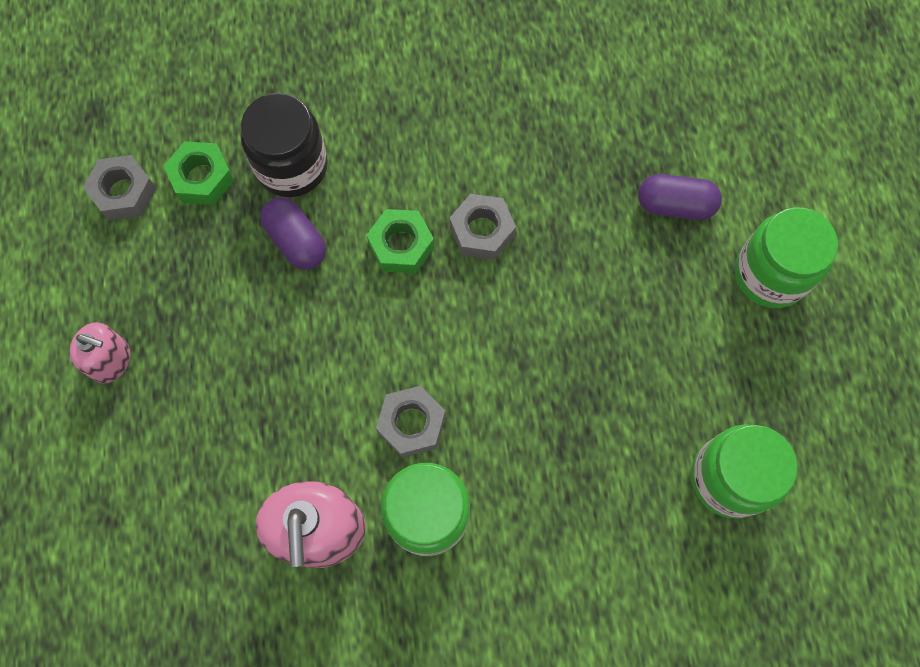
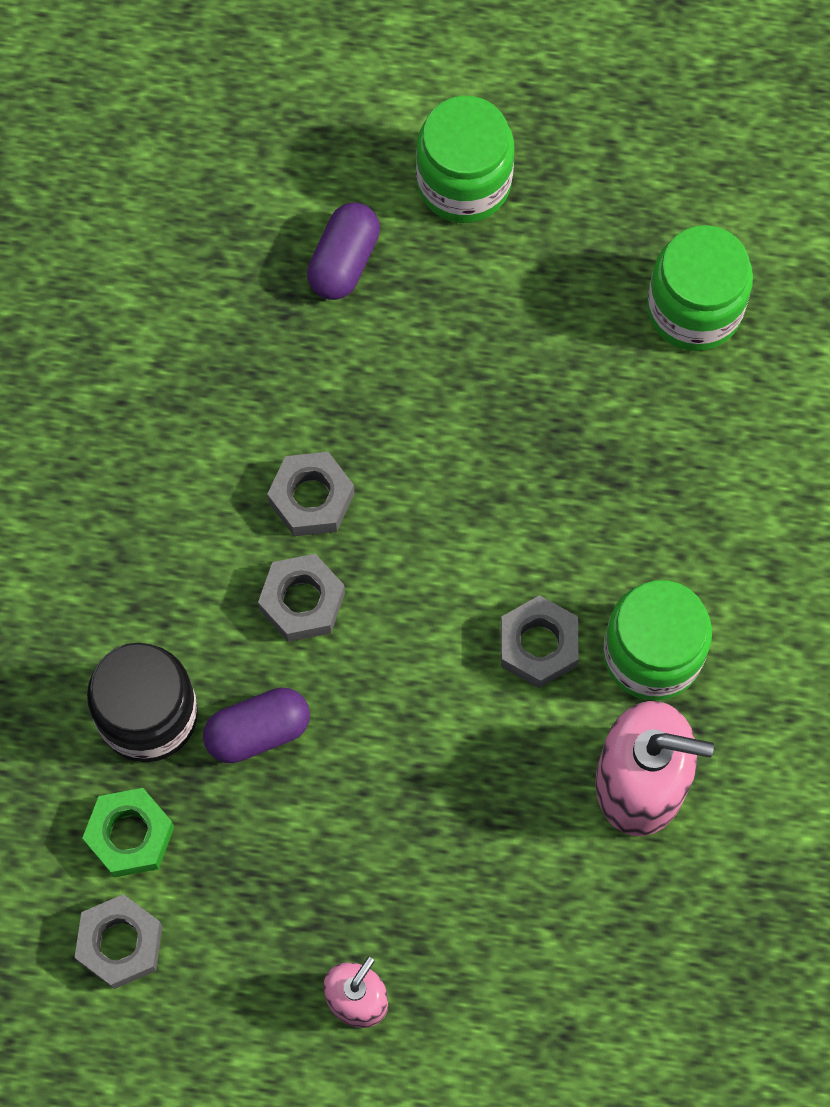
camera: 75 degrees left, 0 degrees up
green nut [367,209,434,273] -> grey nut [258,554,345,642]

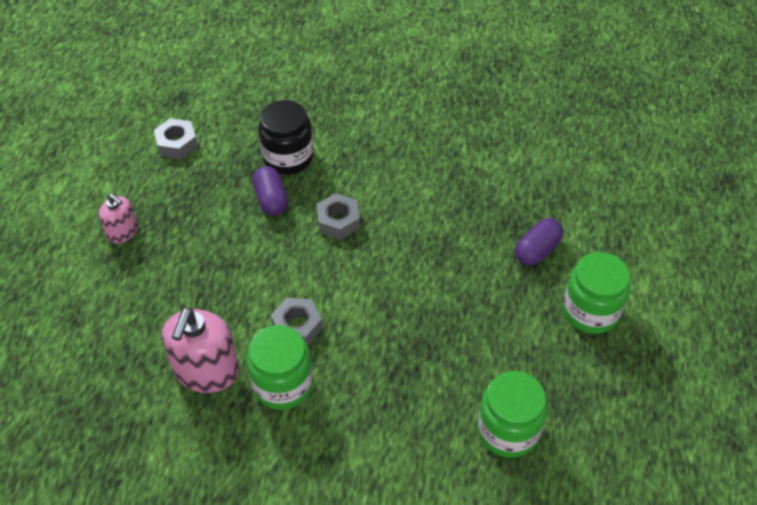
camera: 95 degrees right, 20 degrees down
green nut [82,788,174,878] -> none
grey nut [267,452,354,536] -> none
purple capsule [307,202,380,300] -> purple capsule turned 75 degrees counterclockwise [515,218,563,266]

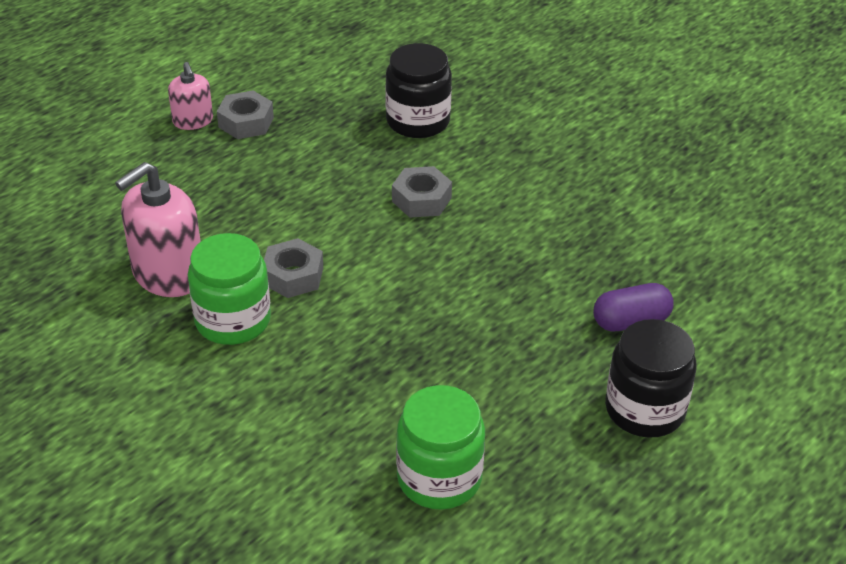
camera: 30 degrees right, 10 degrees down
grey nut [154,118,198,159] -> grey nut moved to [217,91,274,139]
purple capsule [253,166,288,216] -> none
green jar [563,252,631,334] -> black jar [605,319,697,438]

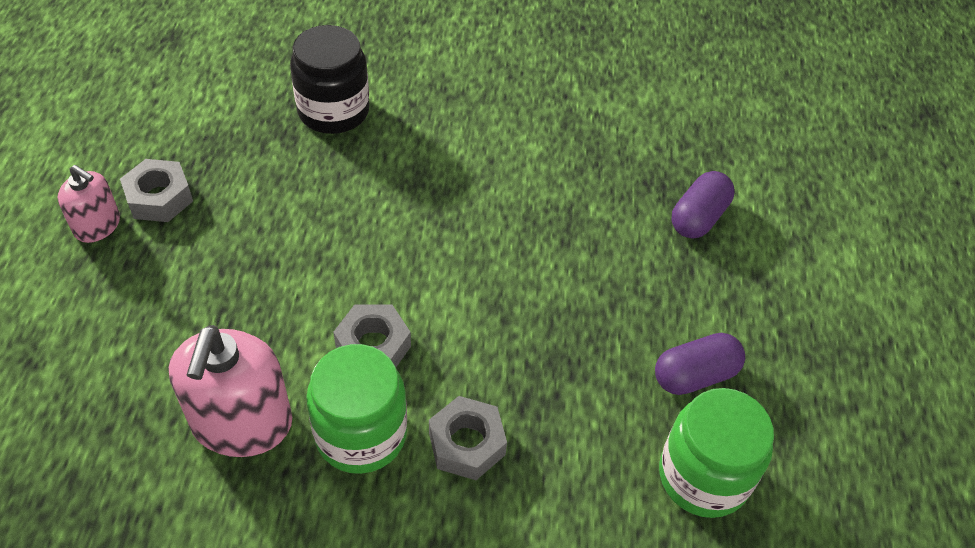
camera: 40 degrees left, 10 degrees up
grey nut [392,166,452,218] -> grey nut moved to [429,396,507,480]
black jar [605,319,697,438] -> none
none -> purple capsule [655,333,745,395]

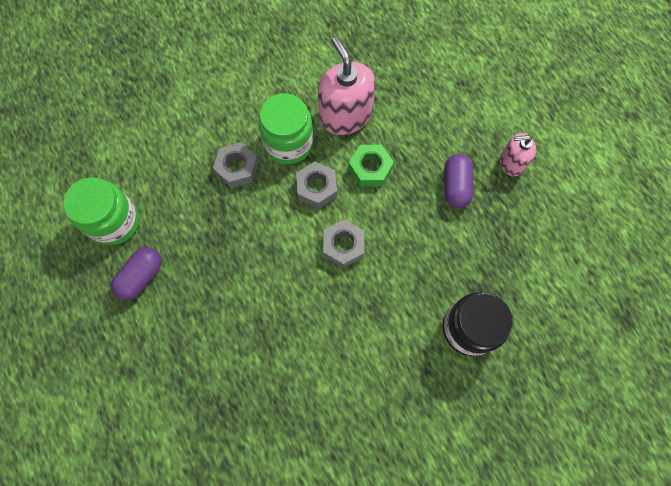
camera: 150 degrees right, 20 degrees up
grey nut [120,159,193,222] -> grey nut moved to [323,219,364,268]
purple capsule [671,171,735,238] -> purple capsule moved to [444,154,473,208]
none -> green nut [349,145,394,187]

